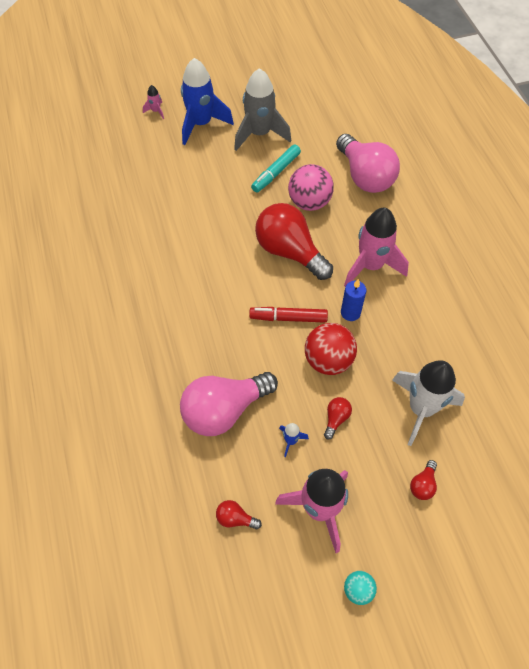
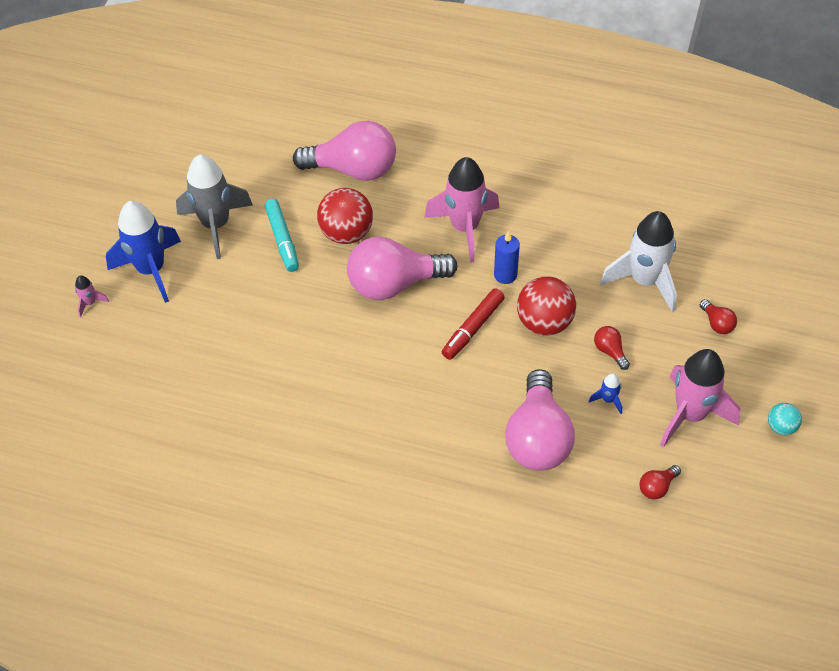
camera: 55 degrees left, 5 degrees down
red light bulb [255,203,333,280] -> pink light bulb [347,237,458,300]
pink ball [288,164,334,211] -> red ball [317,188,373,244]

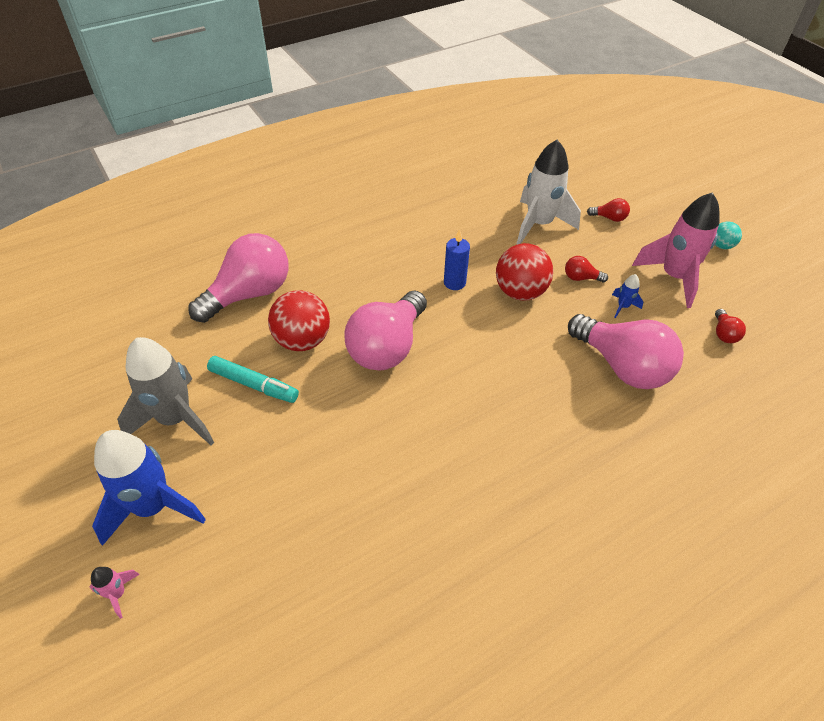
camera: 50 degrees left, 5 degrees down
pink rocket [424,157,500,263] -> none
red marker [442,288,505,360] -> none

